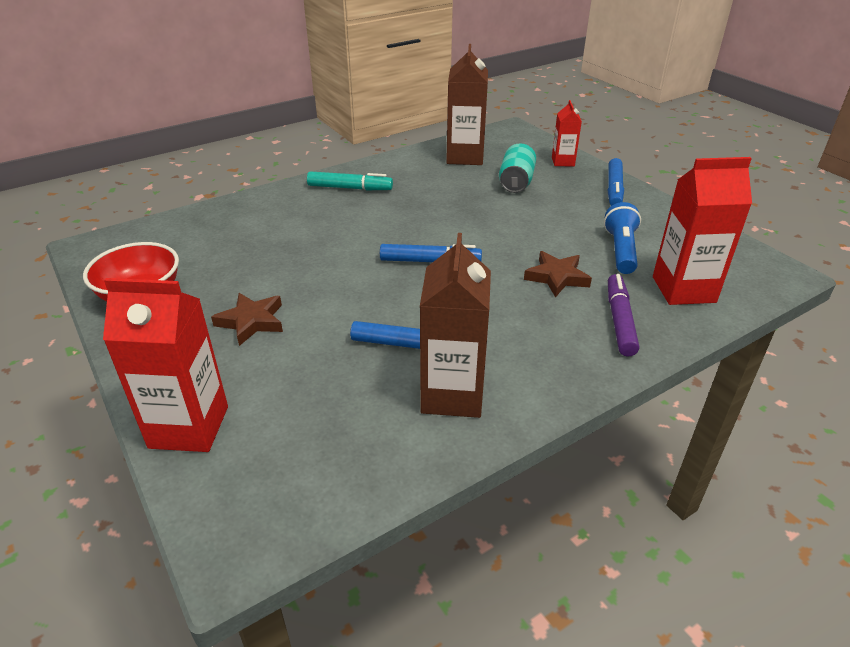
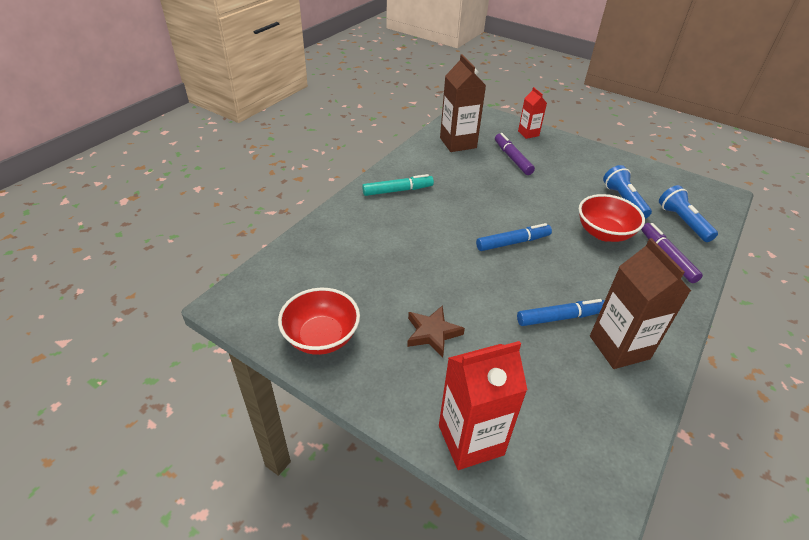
camera: 25 degrees left, 5 degrees up
turquoise can [499,143,536,193] -> purple marker [495,133,535,175]
brown star [524,251,592,298] -> red bowl [579,194,645,242]
blue marker [608,158,624,206] -> none
red carton [653,157,752,305] -> blue flashlight [659,185,718,242]

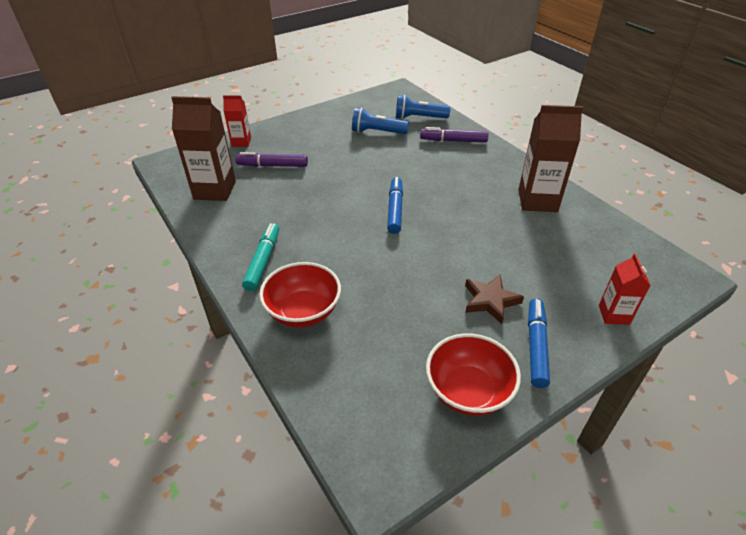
camera: 65 degrees left, 0 degrees up
red carton [439,341,528,470] -> red carton [599,254,651,325], size x0.56
blue marker [517,299,604,326] -> blue marker moved to [528,298,550,388]
red bowl [579,194,645,242] -> red bowl moved to [259,262,341,328]

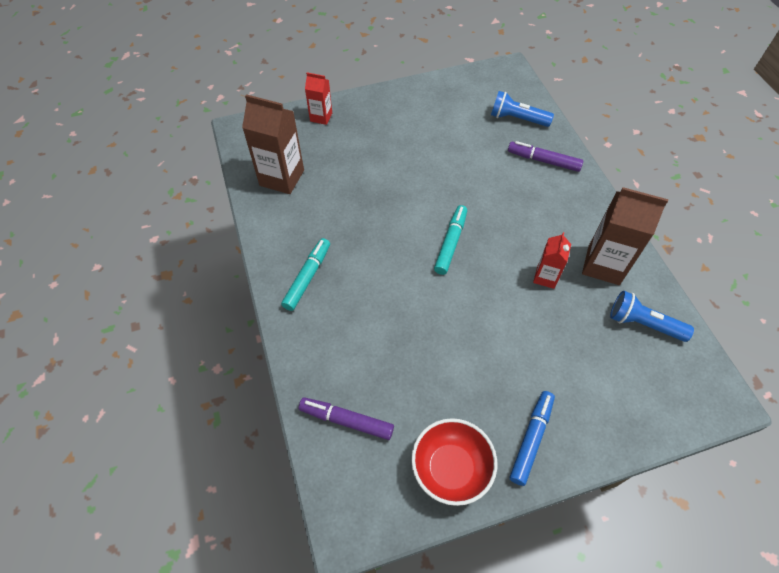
camera: 15 degrees right, 15 degrees up
purple marker [235,152,308,167] -> purple marker moved to [299,397,394,440]
red bowl [259,262,341,328] -> none
blue flashlight [352,108,409,134] -> blue flashlight moved to [610,291,694,342]
blue marker [387,177,403,234] -> turquoise marker [434,205,467,275]
brown star [465,275,524,324] -> none
red carton [599,254,651,325] -> red carton moved to [533,232,571,289]

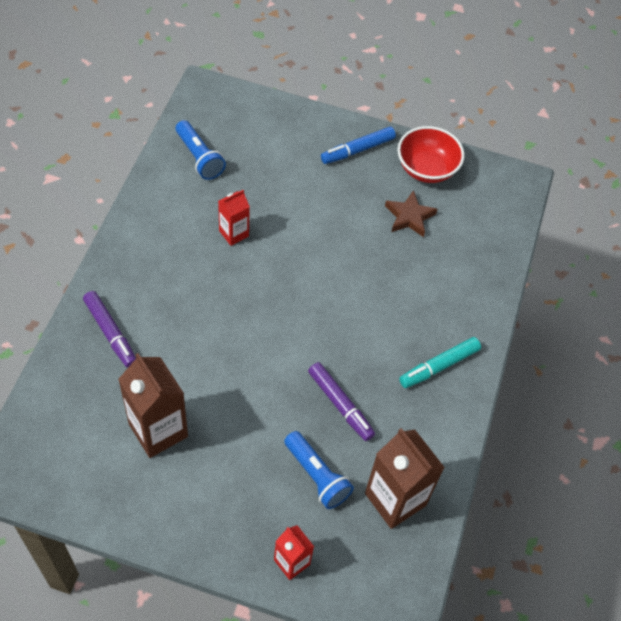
camera: 150 degrees left, 0 degrees up
purple marker [299,397,394,440] -> purple marker moved to [308,362,375,441]
turquoise marker [434,205,467,275] -> none
blue flashlight [491,91,554,127] -> blue flashlight moved to [284,431,354,509]
brown carton [582,187,668,285] -> brown carton moved to [118,353,188,458]
none -> brown star [385,190,438,237]

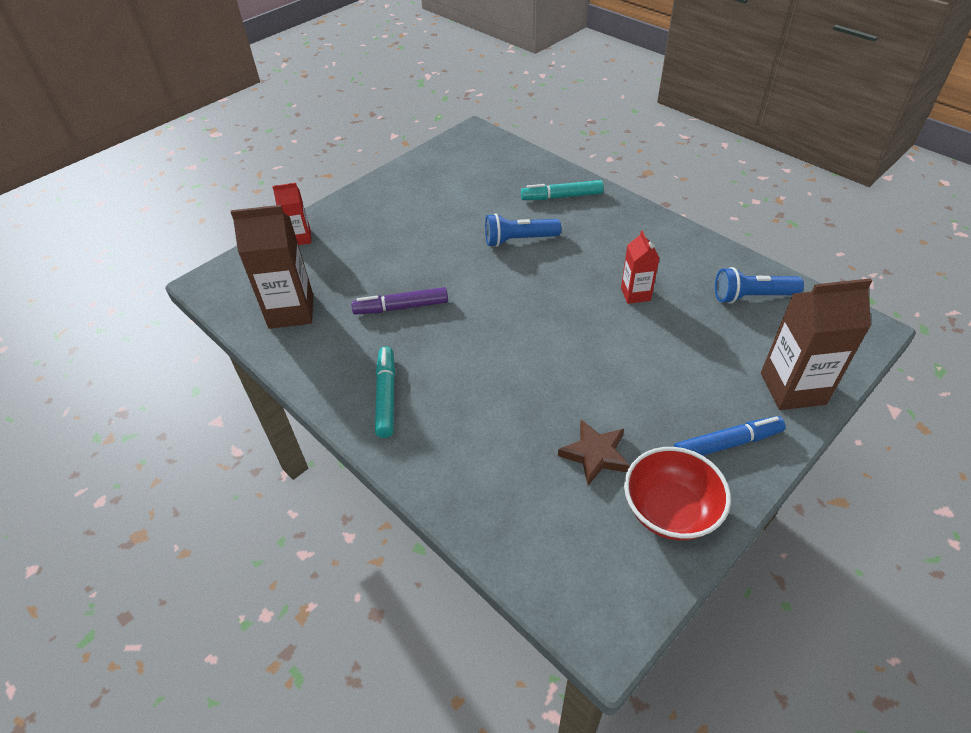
camera: 125 degrees right, 10 degrees down
purple marker [83,291,136,368] -> turquoise marker [521,180,604,200]
brown carton [118,353,188,458] -> brown carton moved to [761,278,872,410]
blue flashlight [284,431,354,509] -> blue flashlight moved to [485,213,561,247]
blue marker [321,126,396,164] -> blue marker turned 75 degrees clockwise [674,416,786,456]

